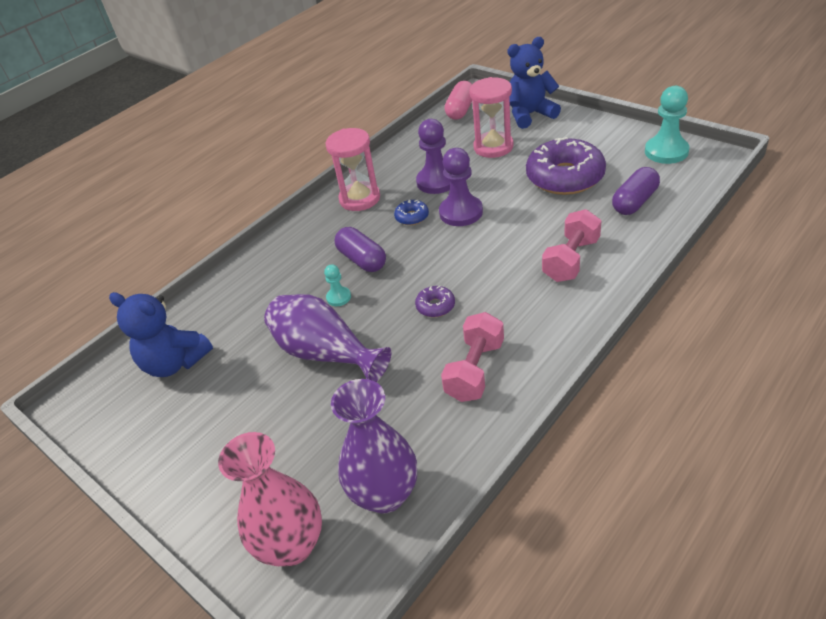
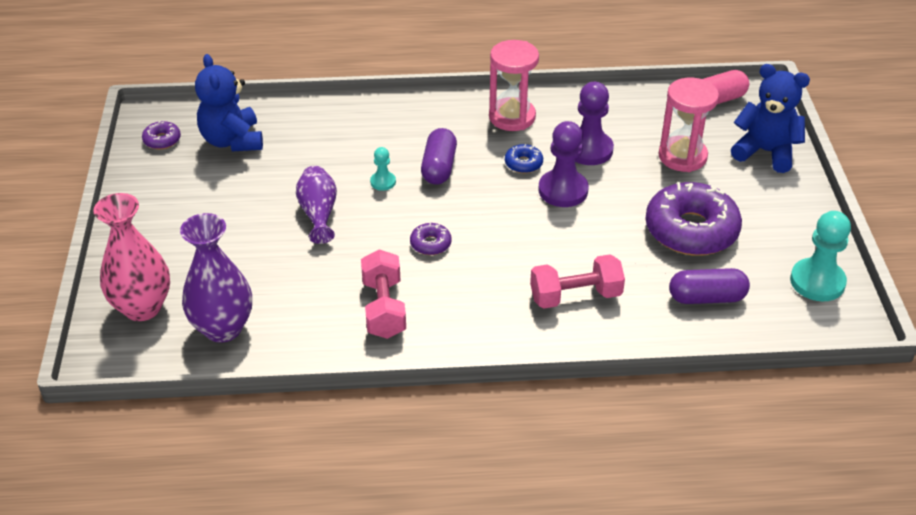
camera: 40 degrees right, 0 degrees up
purple vase [264,294,391,382] -> purple vase [296,166,337,244], size x0.66
pink dumbbell [441,312,504,402] -> pink dumbbell turned 75 degrees counterclockwise [361,249,406,339]
none -> purple donut [142,121,181,150]

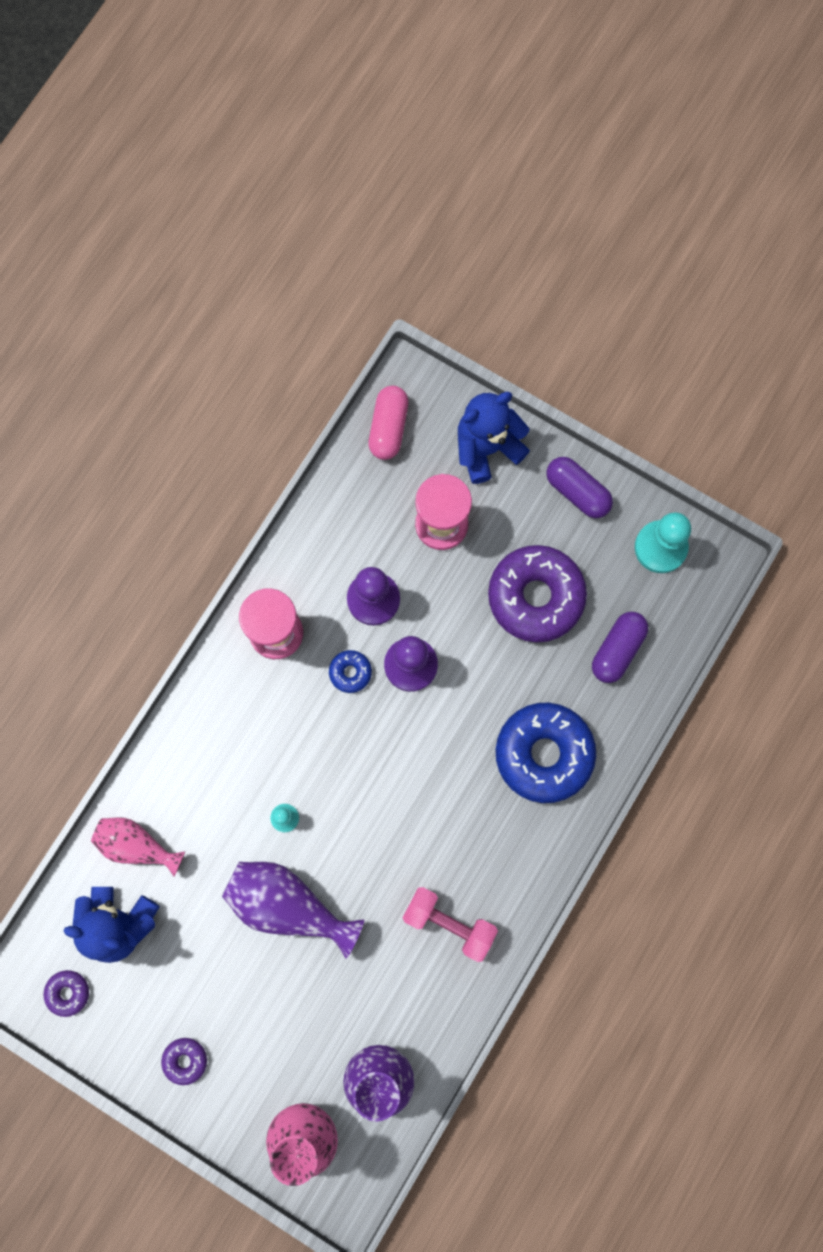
camera: 55 degrees left, 35 degrees up
purple vase [296,166,337,244] -> purple vase [222,862,364,959], size x1.51
purple donut [410,223,452,255] -> purple donut moved to [161,1038,207,1085]
purple capsule [421,128,457,185] -> purple capsule moved to [546,457,613,518]
pink dumbbell [530,254,625,309] -> blue donut [496,703,596,803]
none -> pink vase [91,818,185,877]

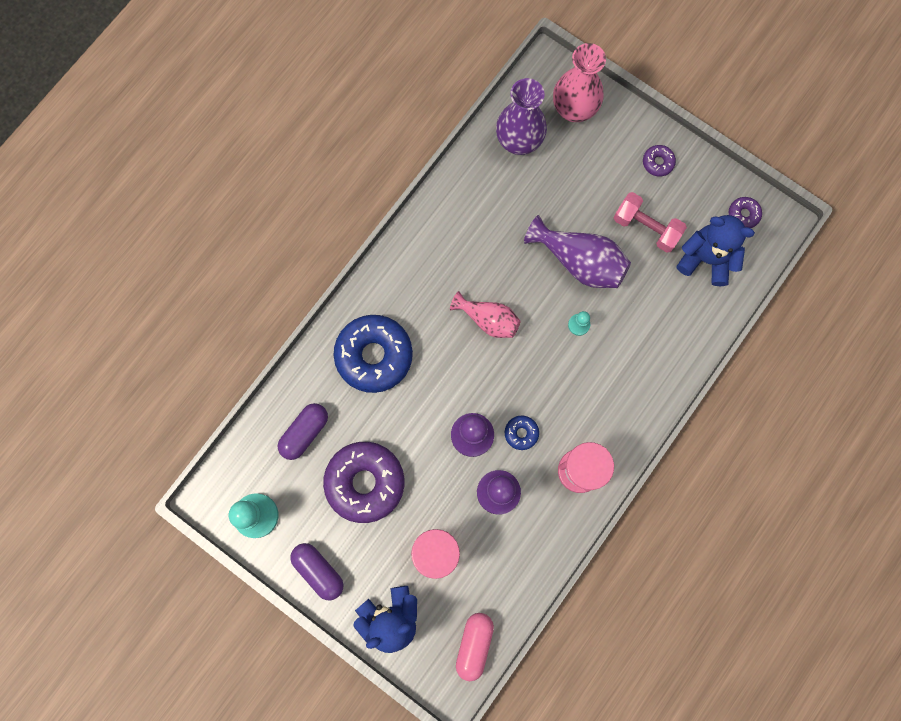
camera: 175 degrees left, 0 degrees up
pink vase [91,818,185,877] -> pink vase moved to [450,291,521,338]
pink dumbbell [403,887,498,962] -> pink dumbbell moved to [613,192,687,253]

